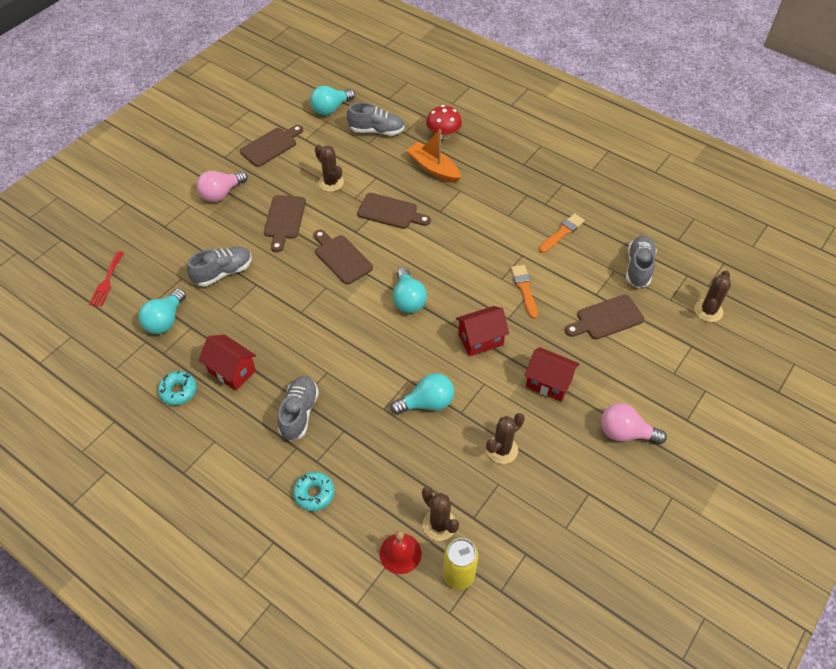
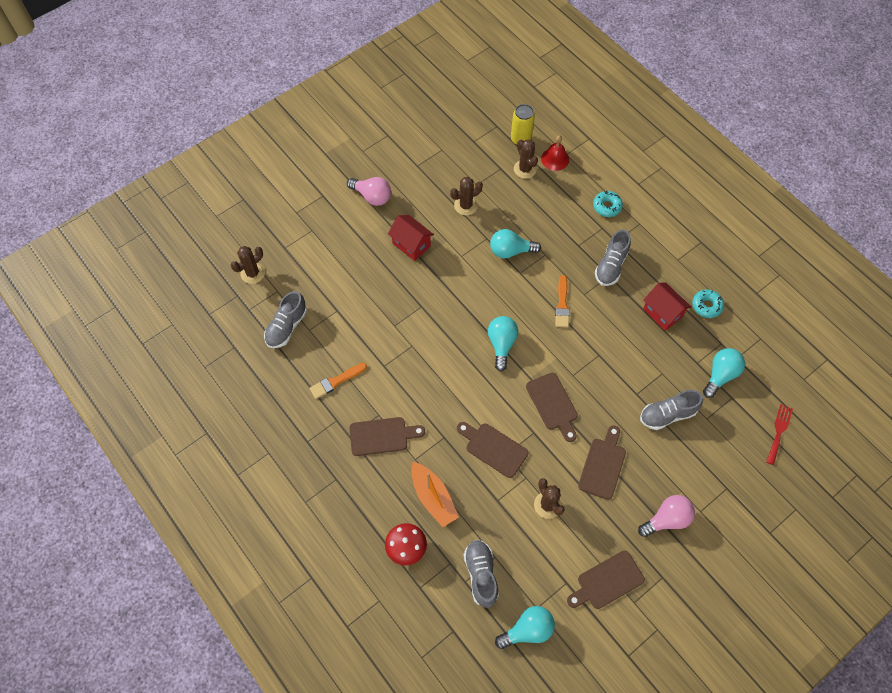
camera: 165 degrees left, 10 degrees up
grey shoe [347,102,404,136] -> grey shoe turned 60 degrees clockwise [464,540,499,608]
red house [456,306,509,356] -> none
orange brush [511,265,538,319] -> orange brush moved to [555,275,570,328]
brown cutting board [565,295,644,339] -> brown cutting board moved to [349,417,425,456]

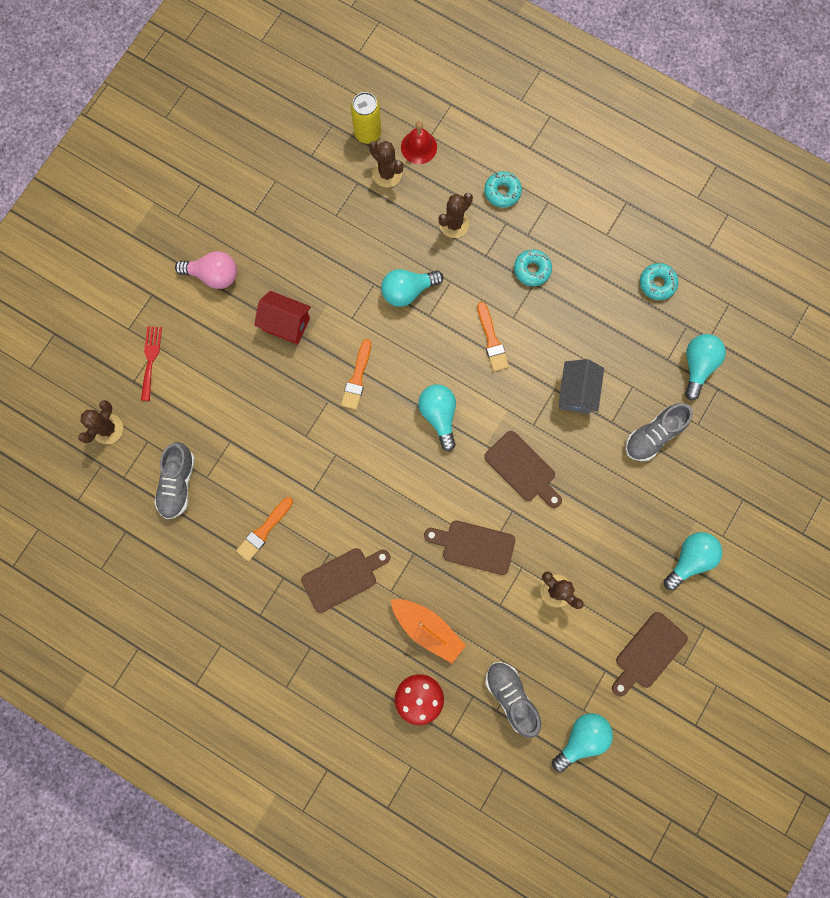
camera: 20 degrees left, 15 degrees up
brown cactus [450,177,483,215] -> brown cactus moved to [439,193,473,238]
brown cutting board [578,425,626,500] -> none
grey shoe [595,229,631,286] -> turquoise donut [514,249,552,286]
pink light bulb [638,495,695,537] -> turquoise light bulb [664,532,723,590]
red house [643,282,691,331] -> none
red fork [766,404,793,465] -> red fork moved to [141,326,162,401]
none -> orange brush [341,339,371,410]
none -> grey house [558,359,604,414]

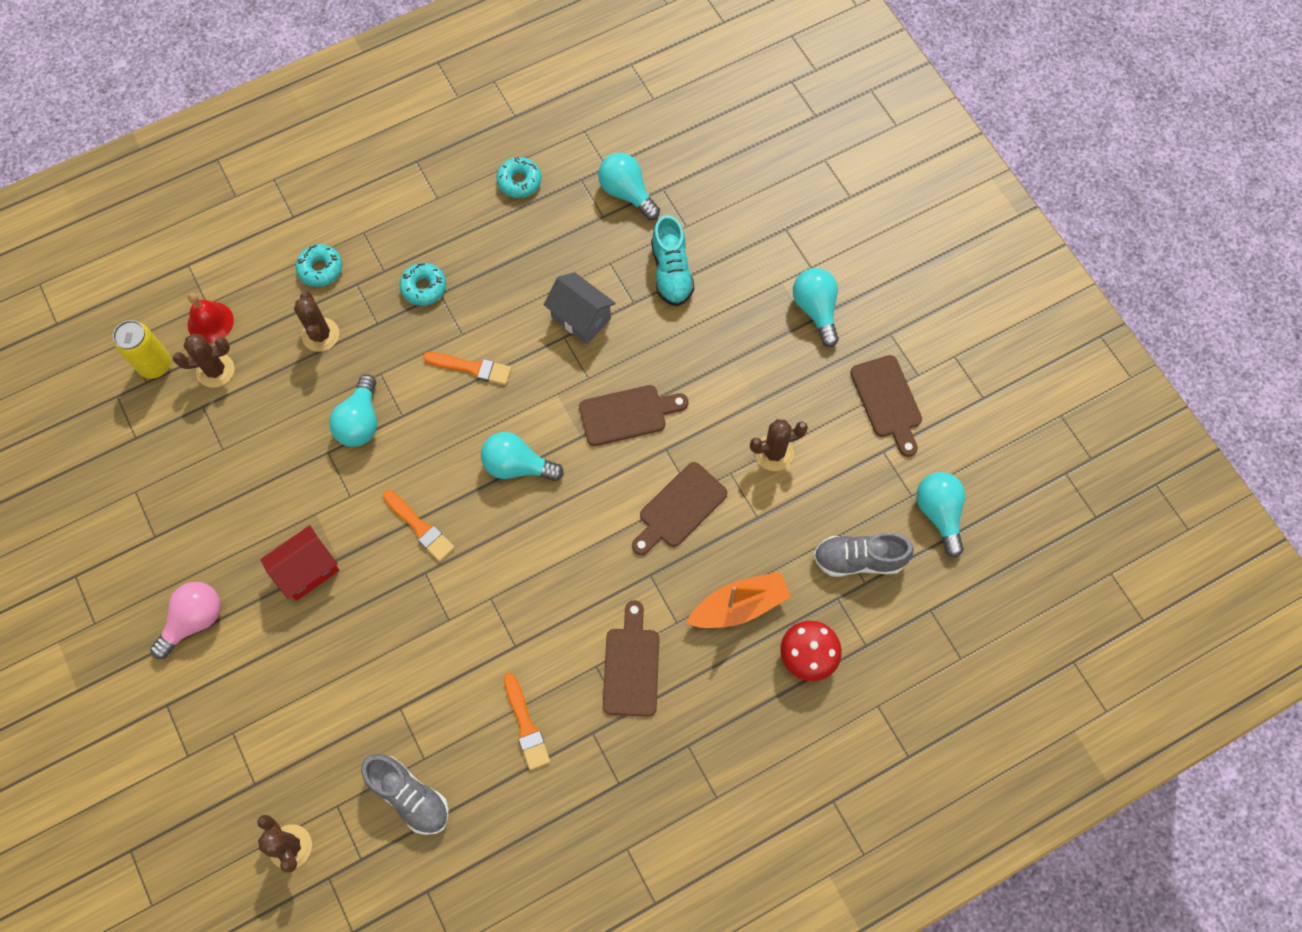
camera: 60 degrees left, 10 degrees down
red fork [141,326,162,401] -> none
grey shoe [625,403,693,461] -> turquoise shoe [651,215,694,306]

